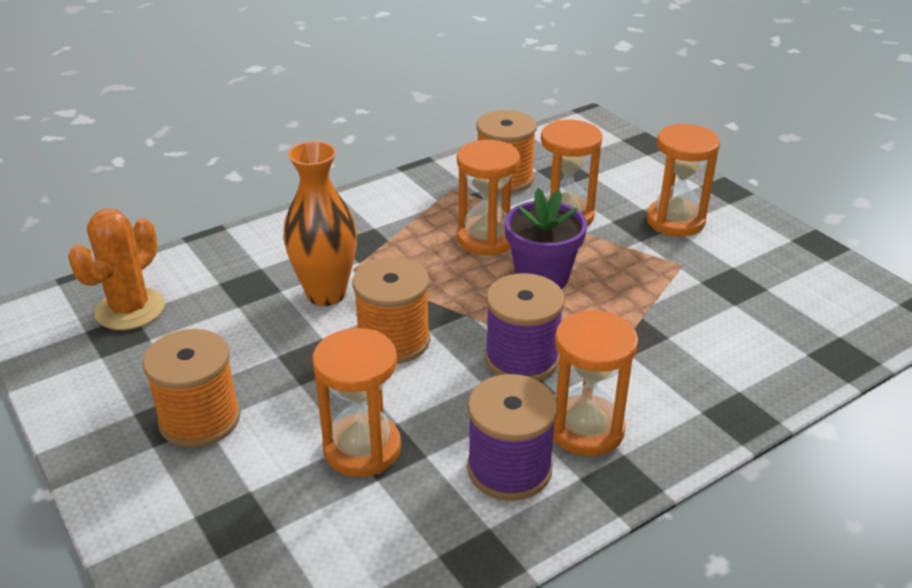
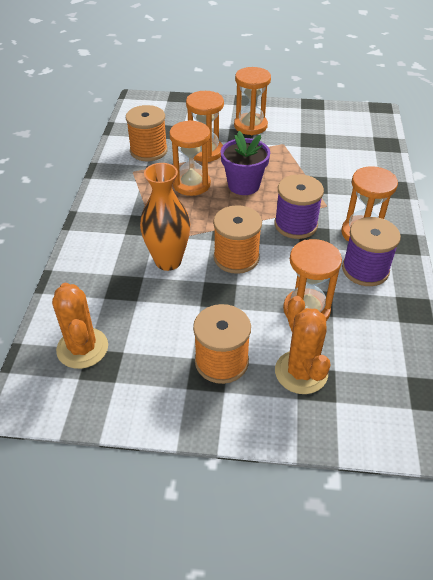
camera: 50 degrees left, 10 degrees up
none -> orange cactus [275,296,330,394]

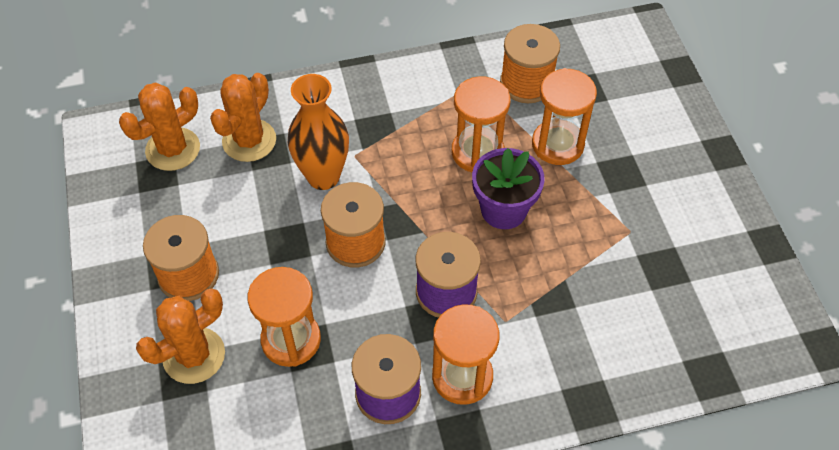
camera: 70 degrees right, 10 degrees up
orange hourglass [234,67,271,135] -> none
none -> orange cactus [210,73,276,162]

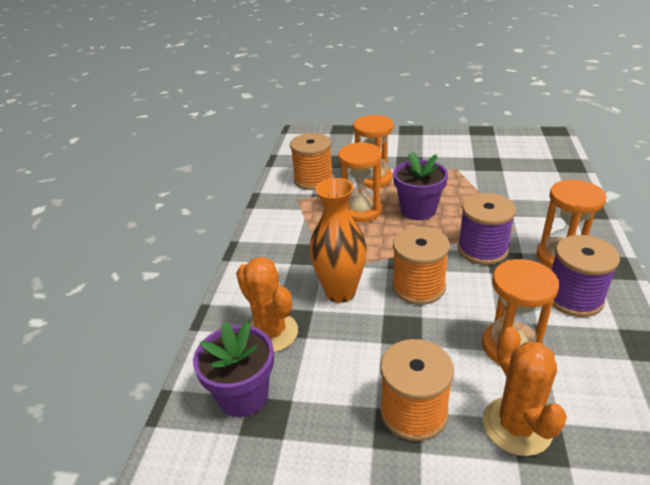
camera: 65 degrees left, 20 degrees down
orange cactus [119,82,200,171] -> purple flower pot [193,321,274,417]

